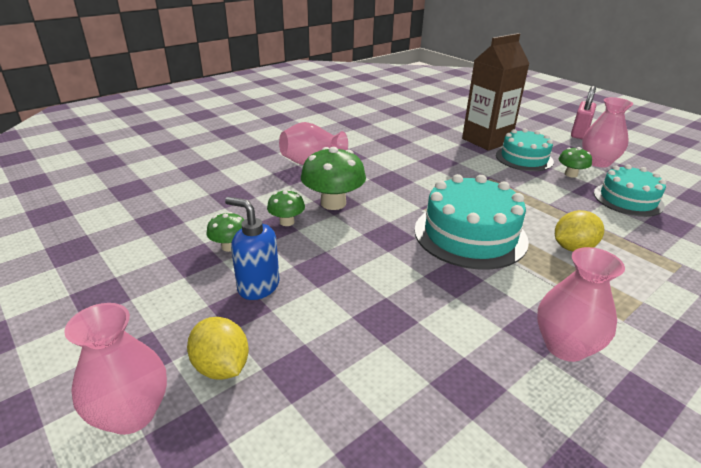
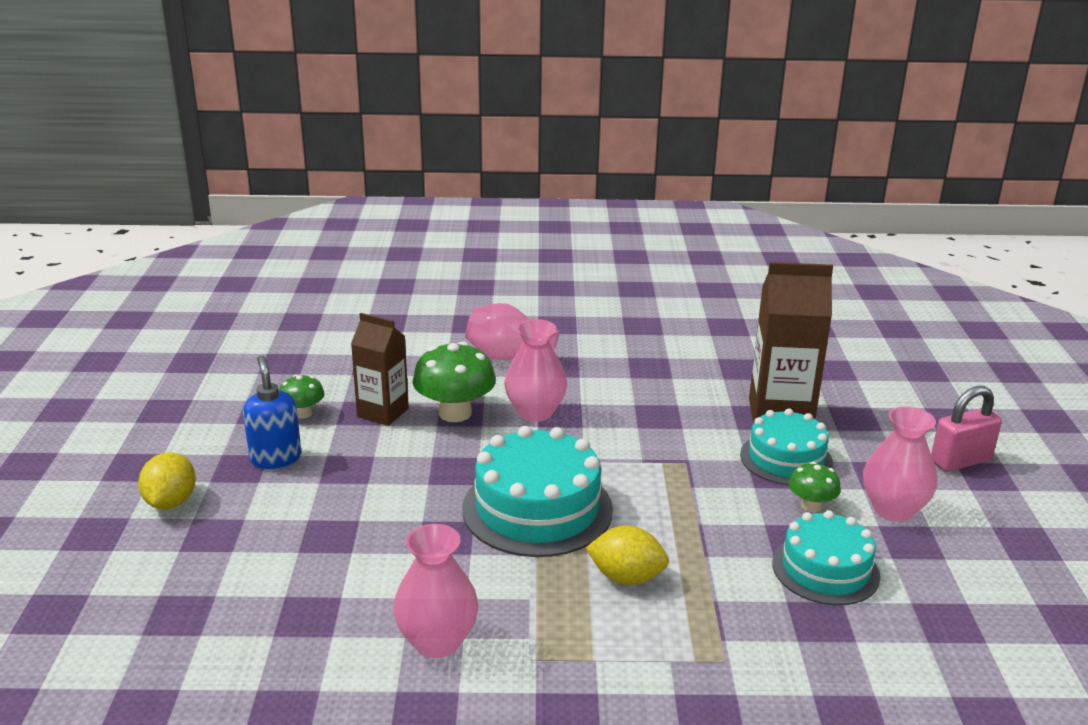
camera: 40 degrees right, 5 degrees down
pink vase [64,303,167,435] -> pink vase moved to [504,319,567,422]
green mushroom [267,189,305,226] -> brown carton [351,313,409,426]

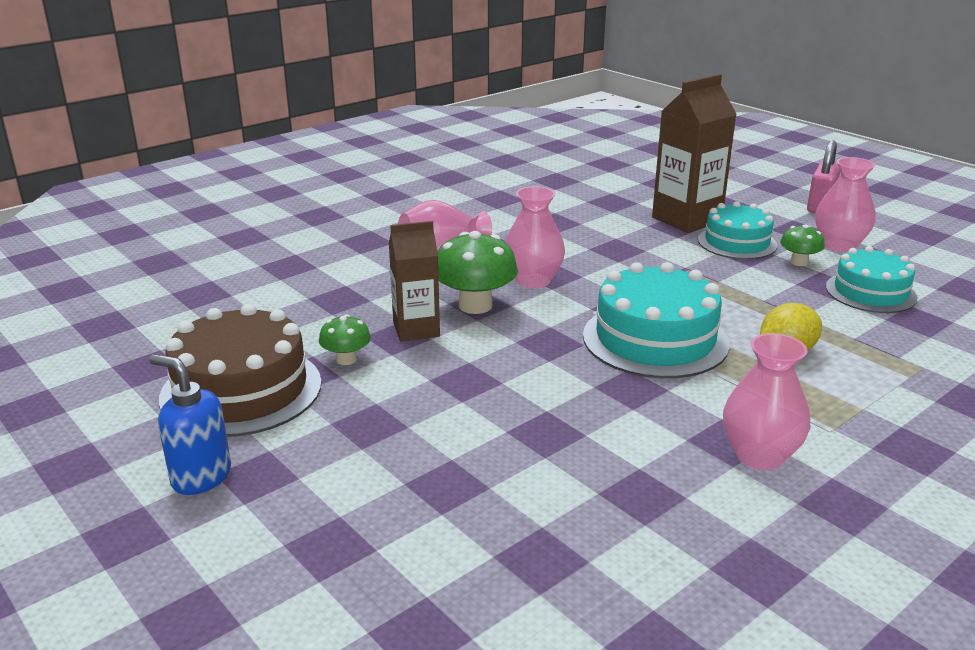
camera: 40 degrees left, 0 degrees up
yellow lemon [138,452,196,509] -> none
blue soap dispenser [243,355,301,469] -> blue soap dispenser moved to [149,354,231,495]
none -> brown cake [159,304,322,437]

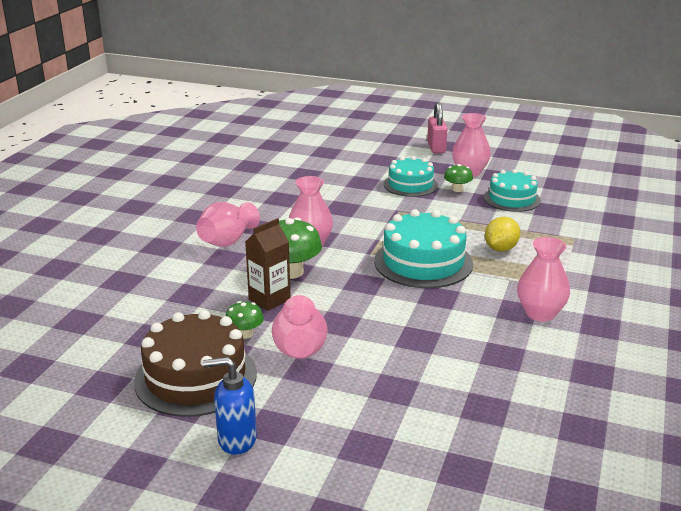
camera: 30 degrees left, 0 degrees up
brown carton [652,74,737,233] -> none
none -> pink vase [272,295,327,359]

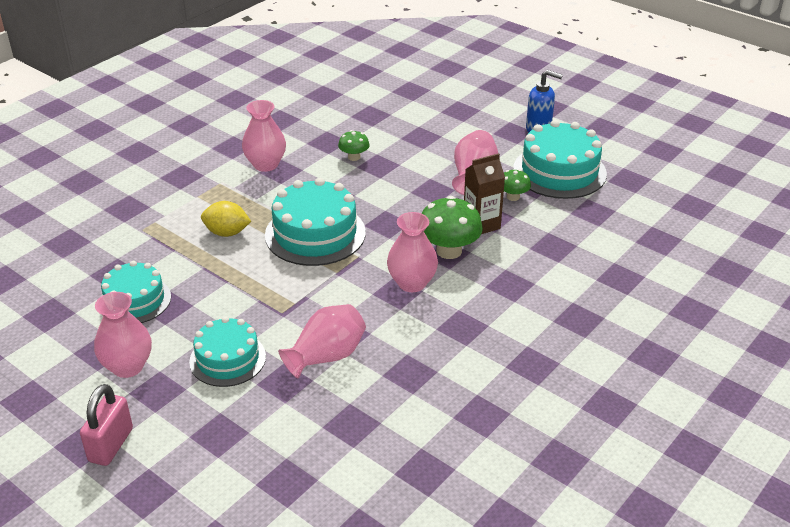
camera: 160 degrees left, 10 degrees up
brown cake [134,310,257,417] -> turquoise cake [513,120,607,199]
pink vase [196,202,260,247] -> pink vase moved to [278,304,366,379]
green mushroom [444,164,473,192] -> green mushroom moved to [338,130,370,161]
yellow lemon [485,217,520,252] -> yellow lemon turned 45 degrees clockwise [201,201,251,237]

